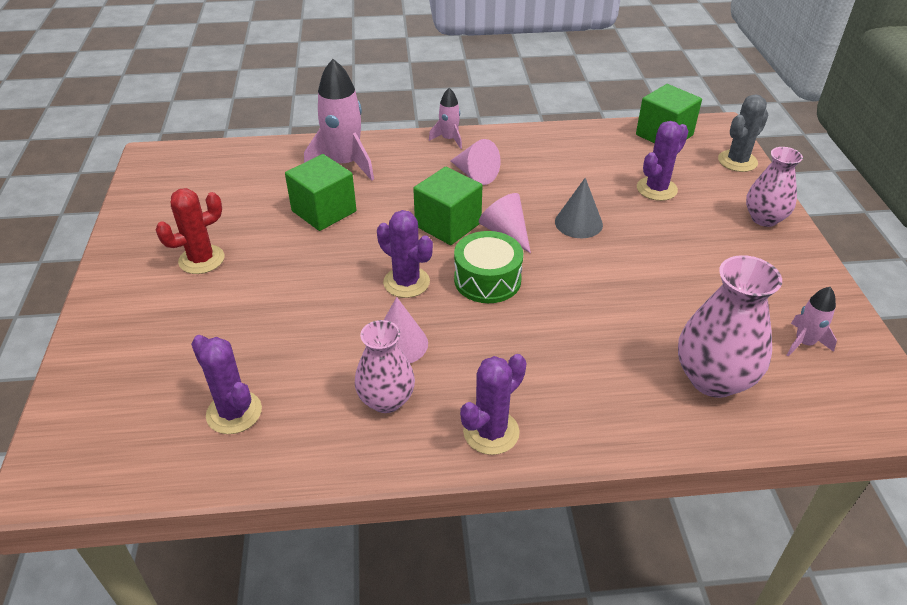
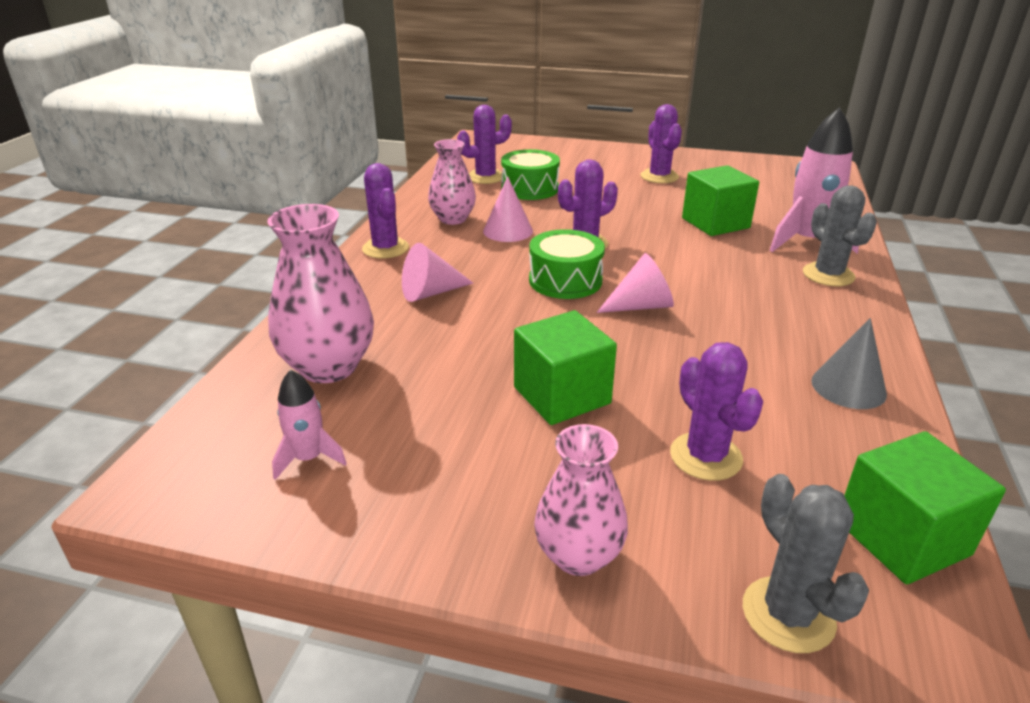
camera: 110 degrees right, 10 degrees down
red cactus [156,188,224,274] -> purple cactus [641,104,682,183]
green cube [413,167,482,245] -> green cube moved to [514,310,617,425]
pink rocket [429,88,462,149] -> none
pink cone [450,139,501,185] -> pink cone moved to [402,243,473,302]
grey cone [555,178,603,238] -> grey cone moved to [811,318,887,409]
none -> green drum [501,149,560,200]
none -> grey cactus [803,185,877,286]

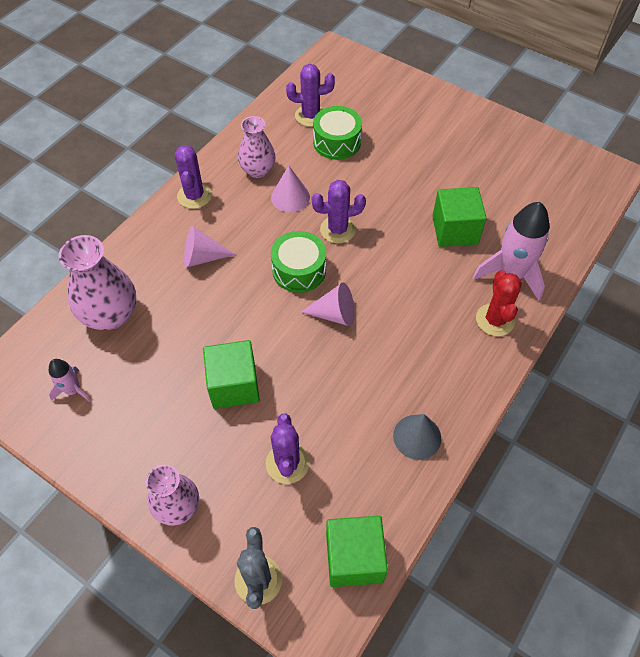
camera: 20 degrees right, 25 degrees up
purple cactus [641,104,682,183] -> none
grey cactus [803,185,877,286] -> red cactus [476,270,522,336]

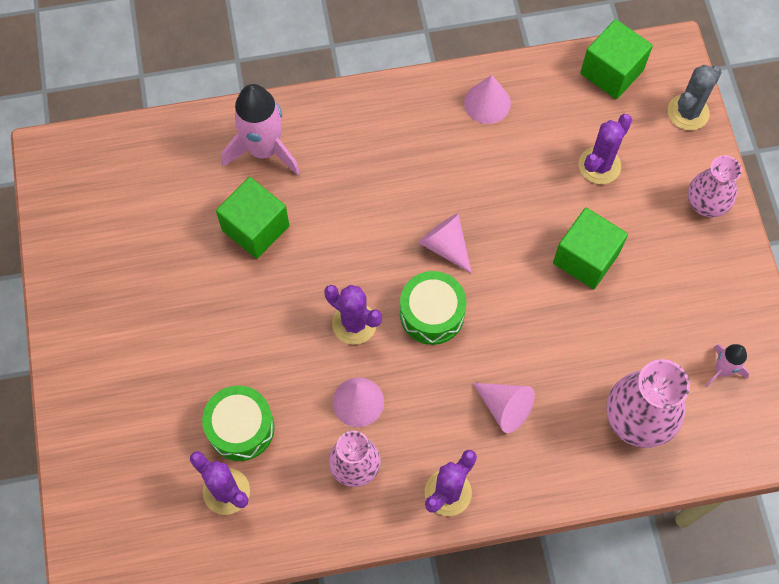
camera: 135 degrees left, 10 degrees up
grey cone [393,414,441,460] -> pink cone [464,75,511,124]
red cactus [476,270,522,336] -> none

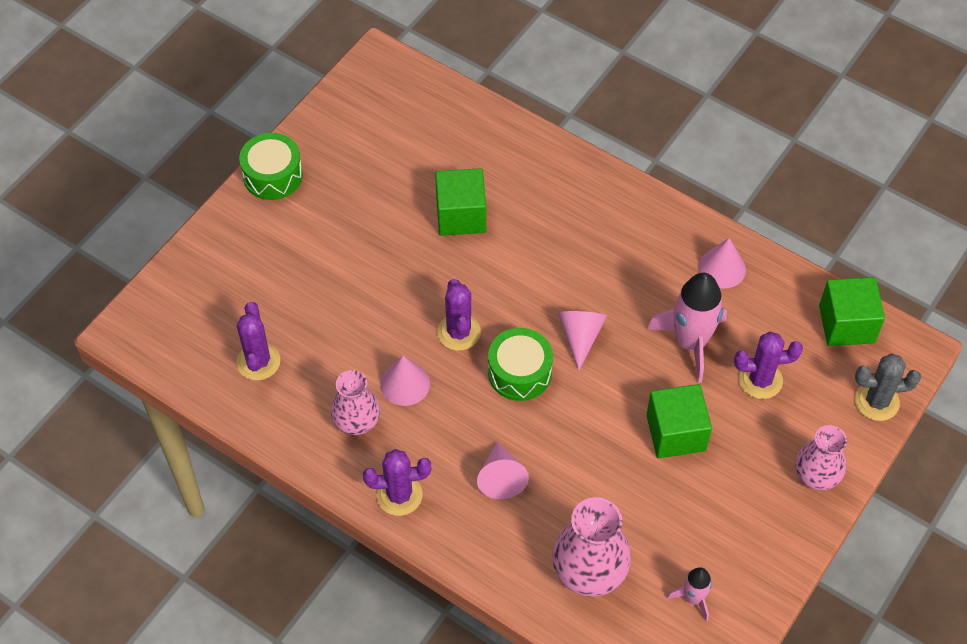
camera: 45 degrees right, 10 degrees down
green drum [202,386,275,461] -> green drum moved to [239,133,303,200]
pink rocket [222,84,300,176] -> pink rocket moved to [647,273,727,383]

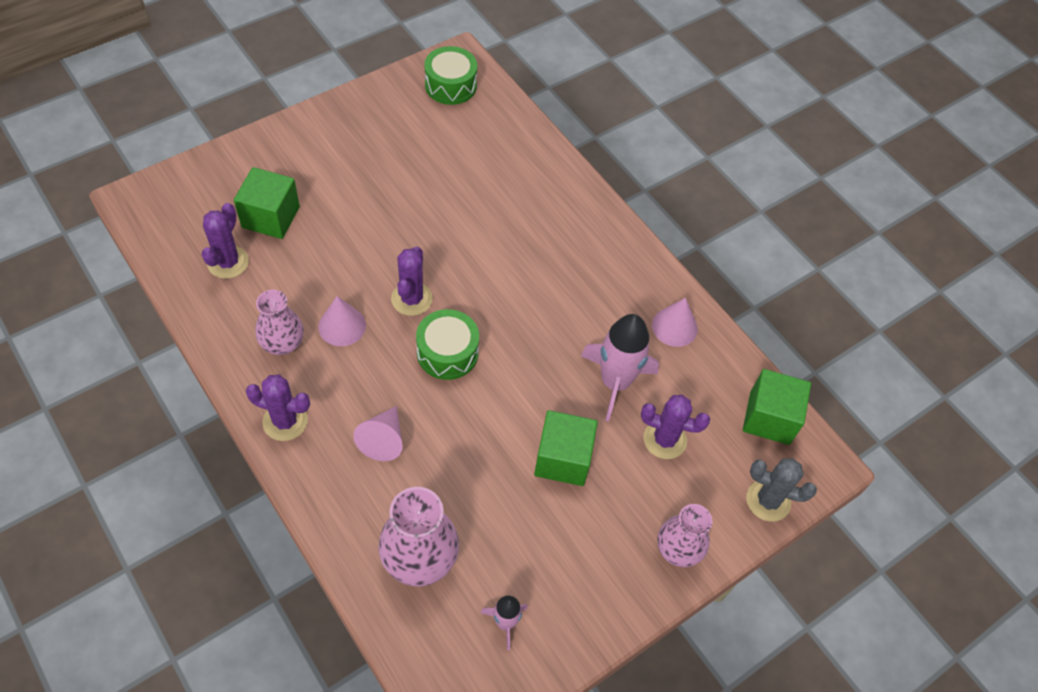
camera: 15 degrees right, 0 degrees up
green drum [239,133,303,200] -> green drum moved to [424,46,477,105]
green cube [435,168,486,236] -> green cube moved to [234,167,300,239]
pink cone [558,311,607,371] -> none

